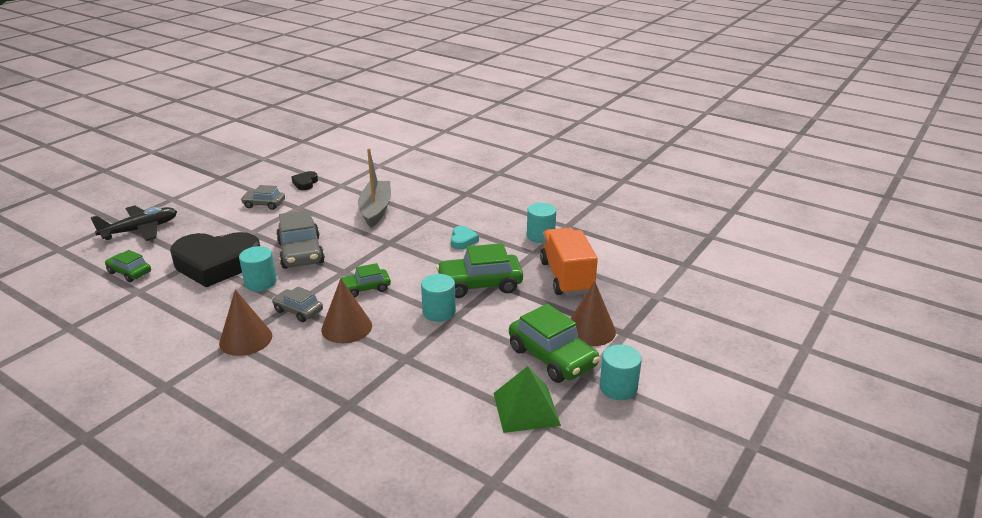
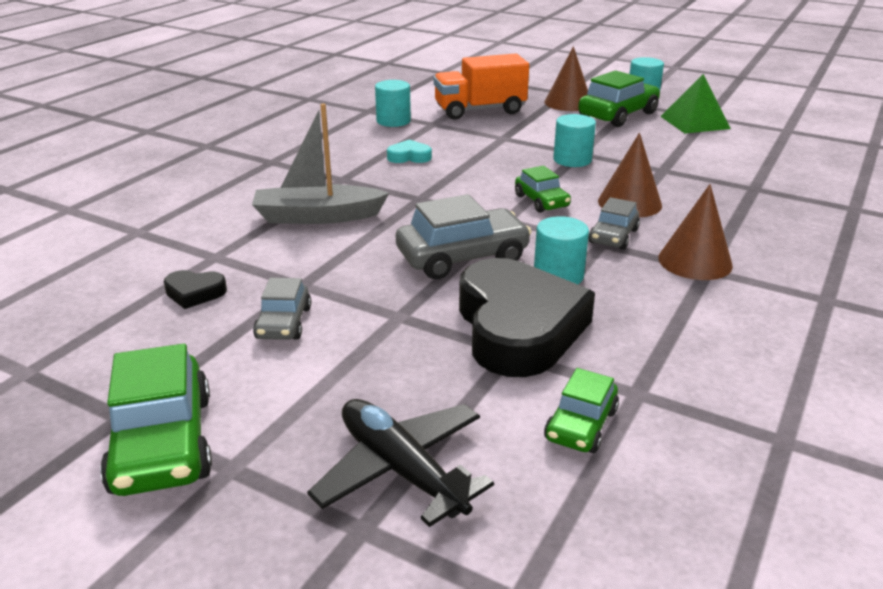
camera: 95 degrees left, 0 degrees up
green car [436,243,523,298] -> green car moved to [100,344,212,496]

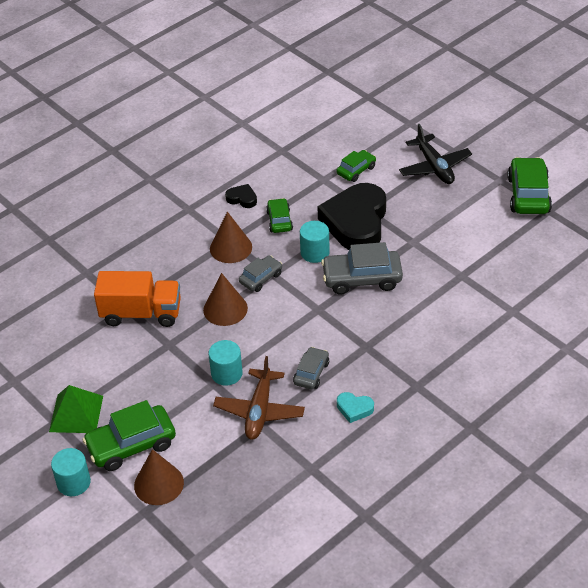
camera: 160 degrees left, 15 degrees up
black heart [164,270,227,309] -> black heart moved to [225,184,257,208]
grey boat [252,103,389,224] -> none
grey car [253,278,311,340] -> grey car moved to [293,347,329,389]
turquoise cylinder [375,80,411,127] -> none
orange truck [434,54,529,120] -> orange truck moved to [94,271,181,327]
green car [515,166,571,213] -> green car moved to [266,198,293,233]
none -> brown plane [213,356,305,440]

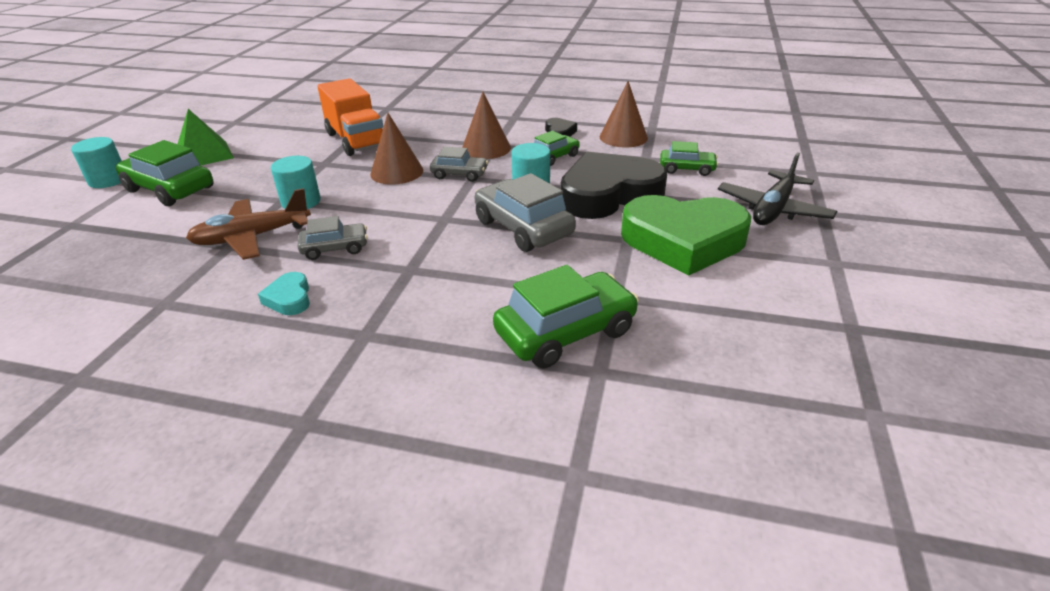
camera: 55 degrees right, 10 degrees down
brown cone [134,449,184,505] -> brown cone moved to [599,81,648,147]
green car [507,157,552,214] -> green car moved to [493,265,639,368]
none -> green heart [621,195,751,275]

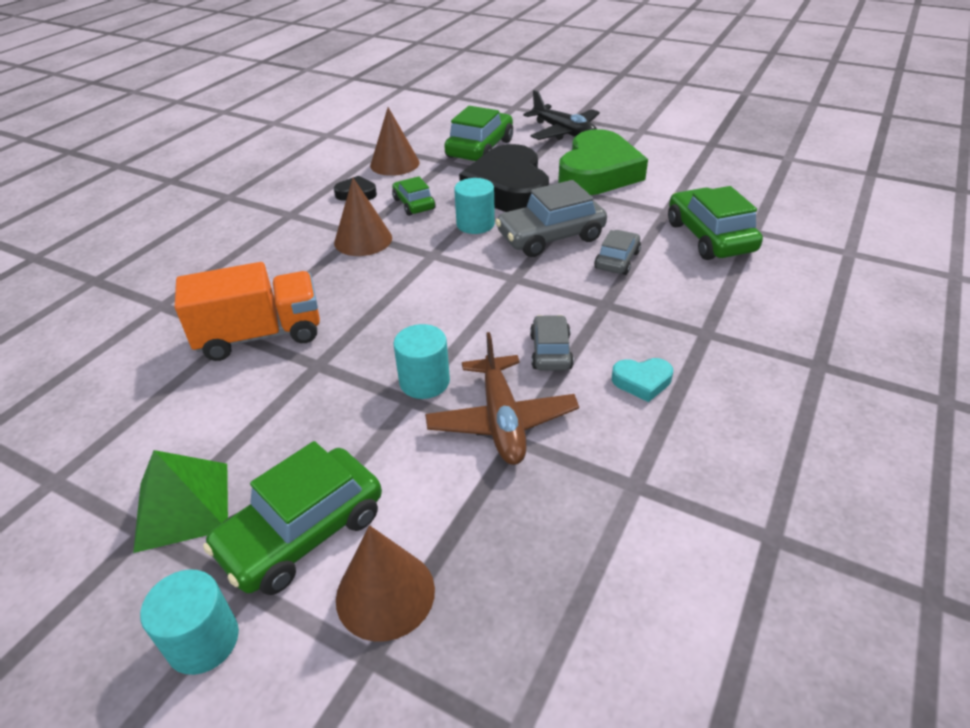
camera: 75 degrees left, 5 degrees up
brown cone [370,113,423,185] -> brown cone moved to [336,525,435,642]
grey car [430,147,488,182] -> grey car moved to [594,230,641,275]
green car [660,141,718,176] -> green car [444,106,513,161], size x1.72

